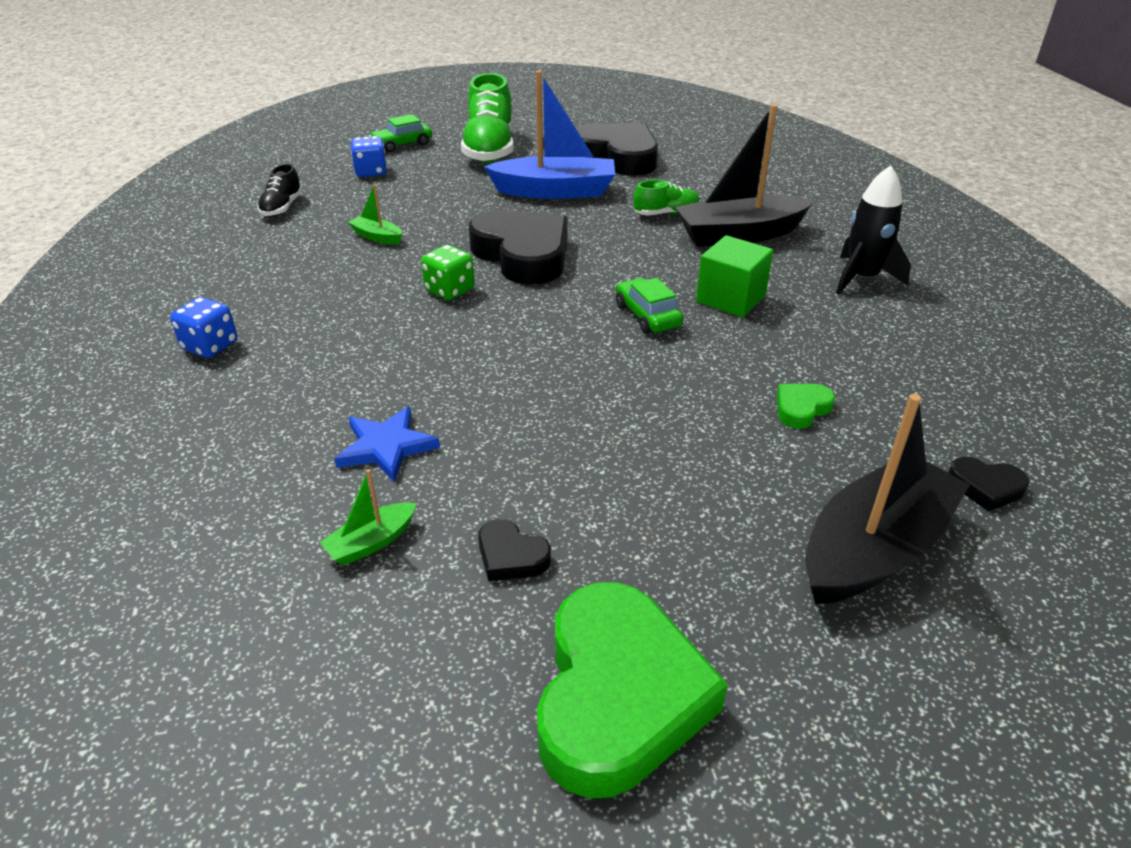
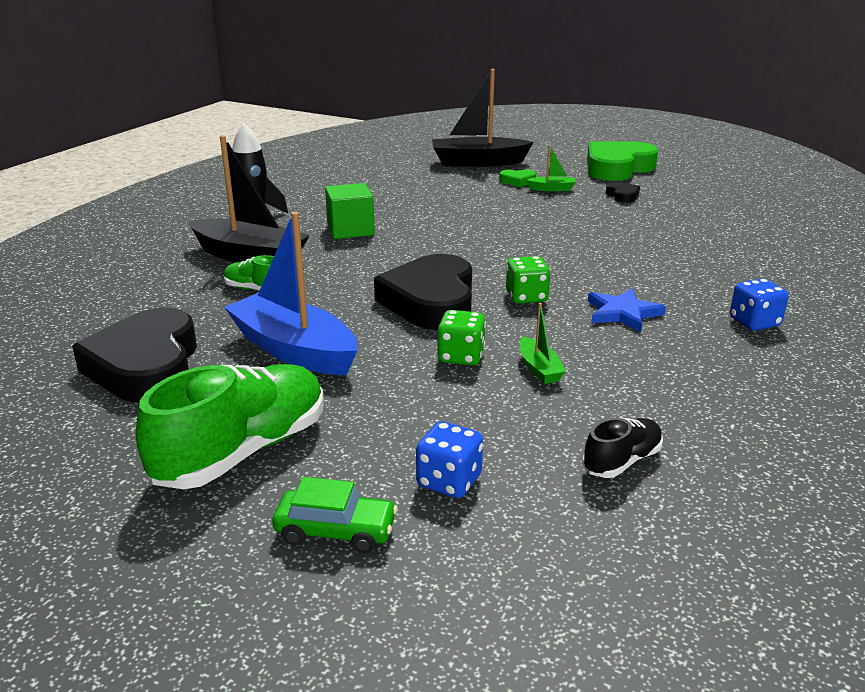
camera: 140 degrees left, 10 degrees down
green boat [319,469,417,565] -> green boat moved to [526,145,576,191]
blue star [334,406,440,482] -> blue star moved to [588,288,666,332]
green car [616,278,683,334] -> none
green heart [777,384,835,429] -> green heart moved to [499,170,536,187]
black heart [948,457,1030,512] -> none
none -> green dice [437,310,486,366]

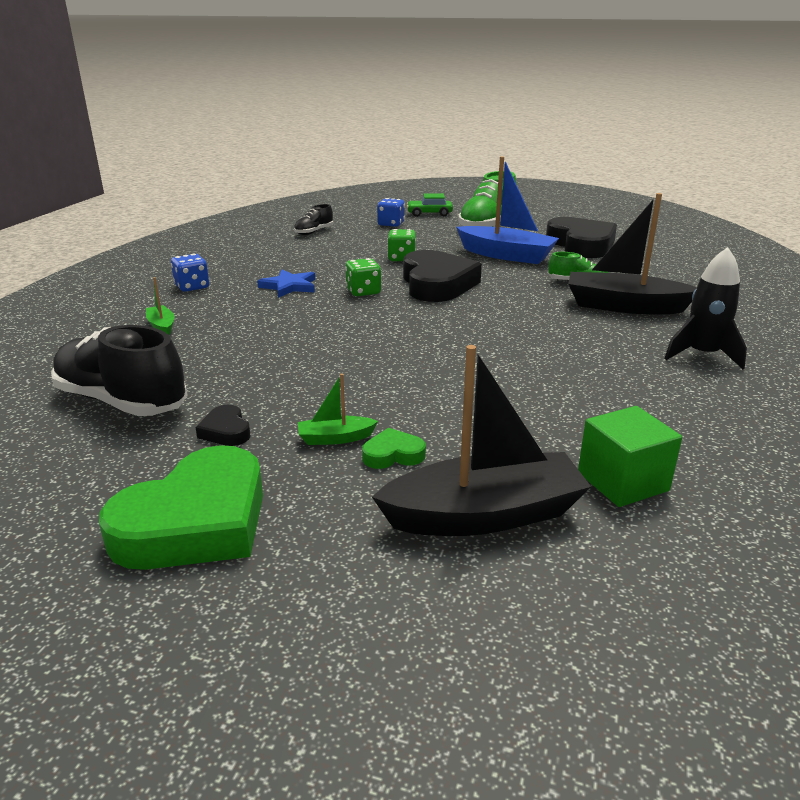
camera: 170 degrees right, 0 degrees up
green cube [325,183,375,239] -> green cube moved to [578,406,682,507]
green boat [520,303,566,384] -> green boat moved to [146,277,175,335]
none -> black shoe [51,325,187,416]

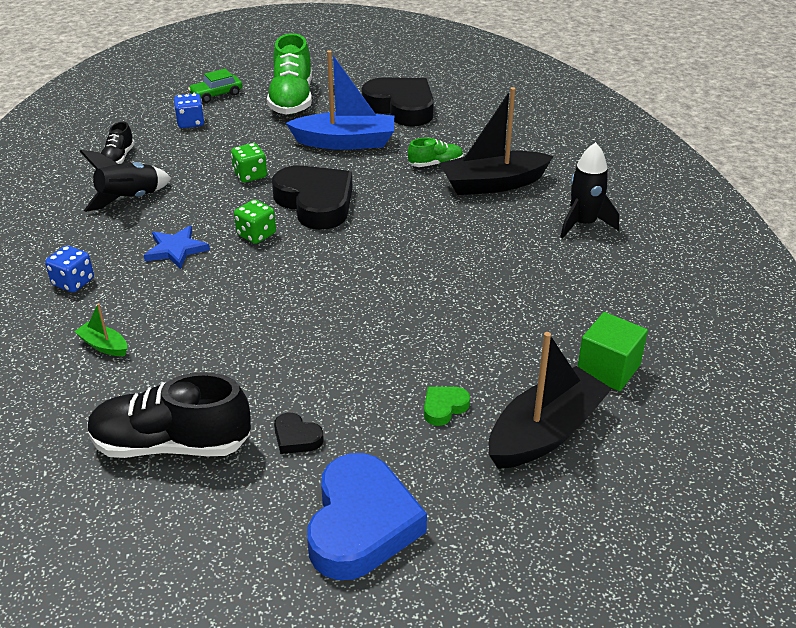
camera: 30 degrees left, 10 degrees up
green heart [99,445,263,570] -> blue heart [307,453,427,580]
green boat [298,374,378,445] -> none
none -> black rocket [80,150,171,212]

